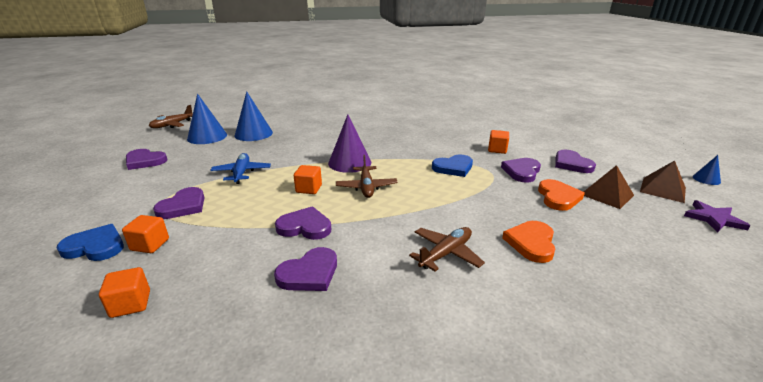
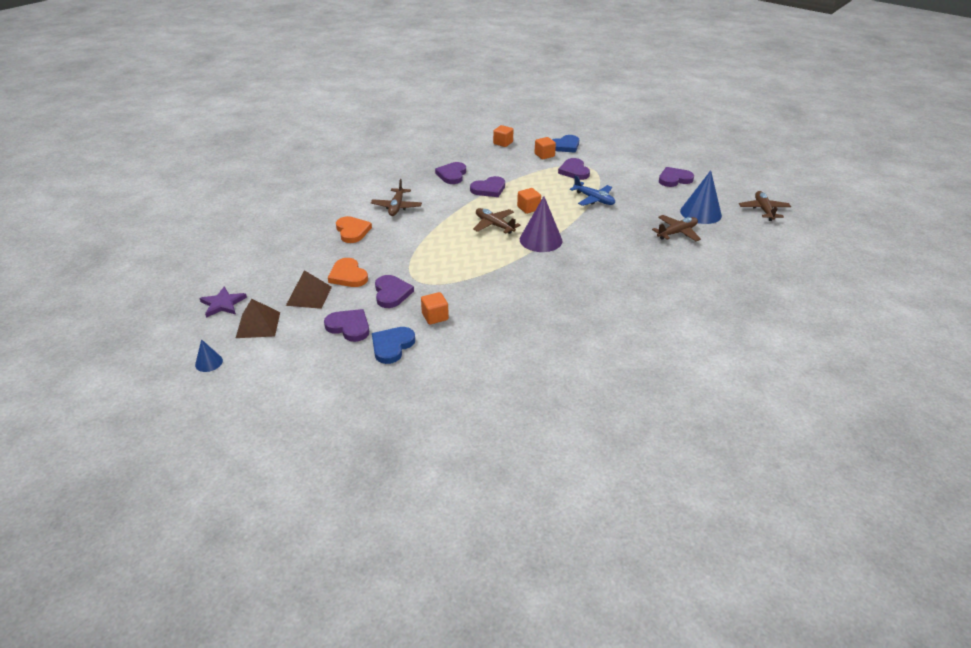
camera: 140 degrees right, 10 degrees up
blue cone [235,91,273,141] -> brown plane [652,215,701,241]
blue heart [432,154,473,177] -> blue heart moved to [372,327,415,364]

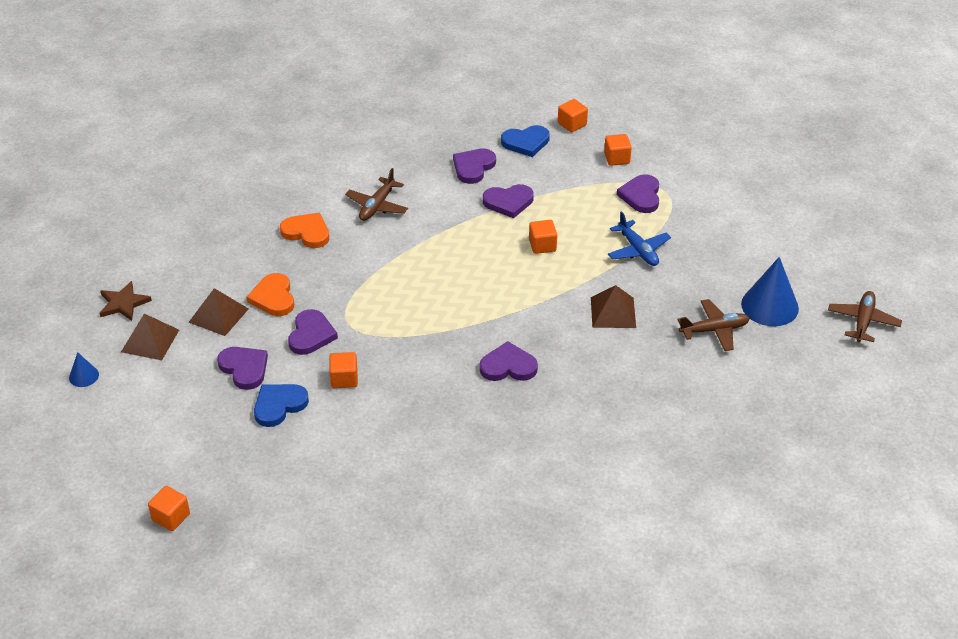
camera: 20 degrees right, 5 degrees up
purple star [199,286,247,318] -> brown star [99,281,152,321]
orange heart [336,216,372,243] -> orange heart turned 60 degrees counterclockwise [280,213,329,248]
brown plane [473,208,520,234] -> none
purple cone [520,196,562,252] -> none
blue heart [552,135,579,153] -> blue heart moved to [501,125,550,157]
purple heart [659,167,694,187] -> purple heart moved to [480,341,538,381]
none -> orange cube [148,486,190,531]
none -> brown pyramid [591,285,636,328]

